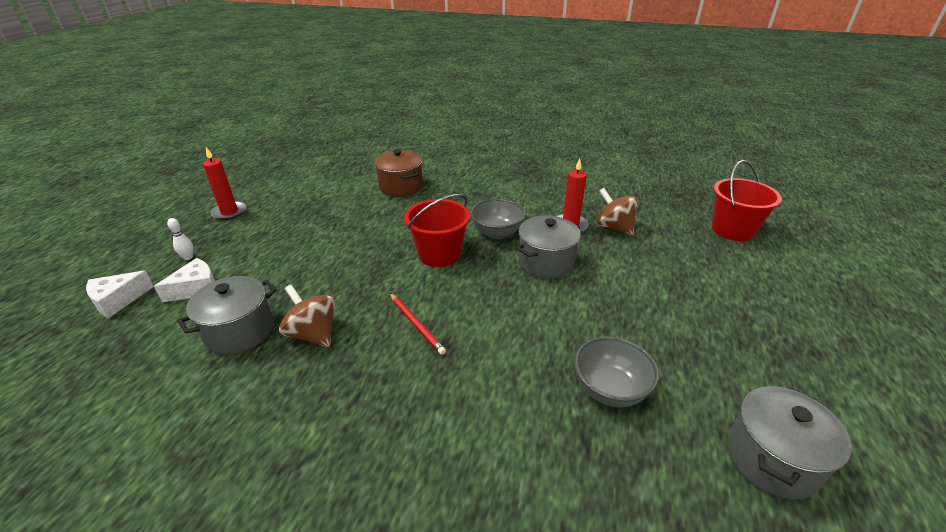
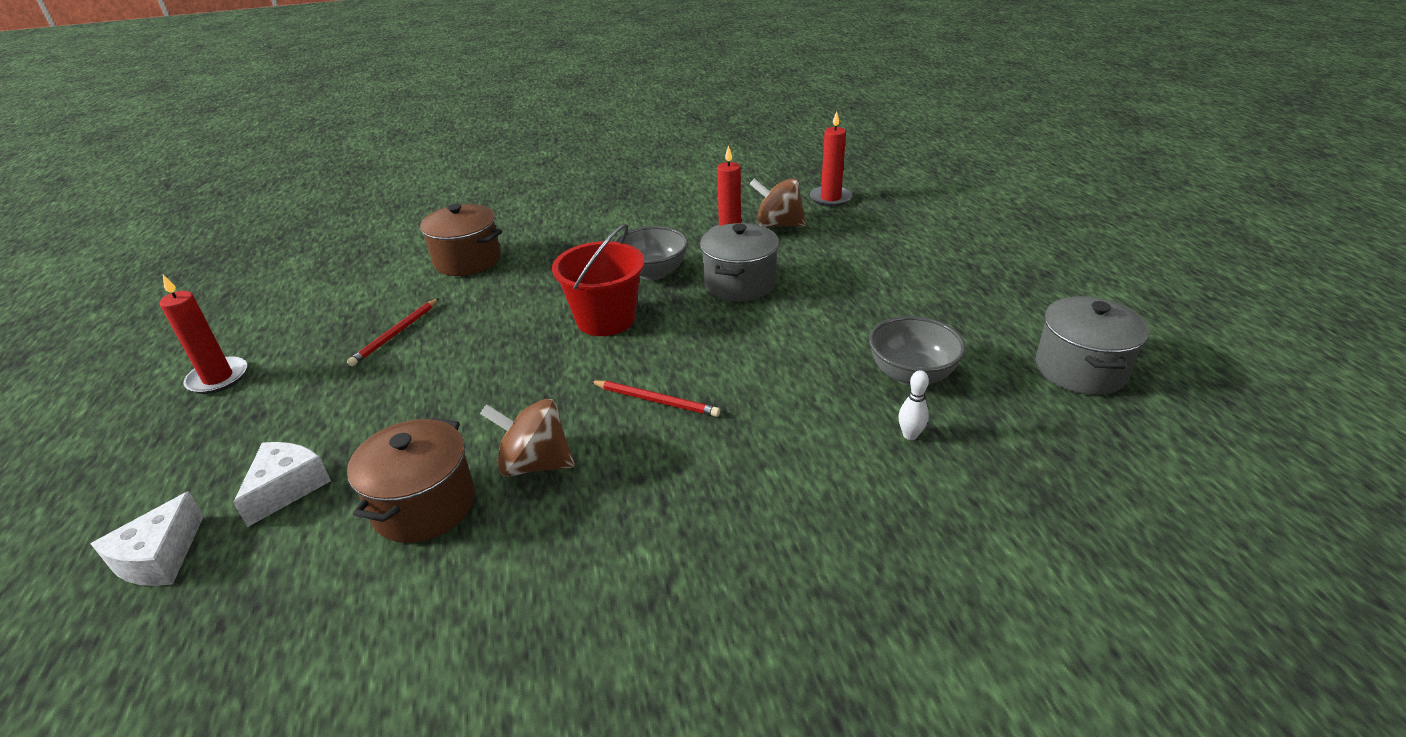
camera: 30 degrees left, 0 degrees up
white bowling pin [167,218,193,260] -> white bowling pin moved to [898,370,929,440]
grey pot [177,276,277,355] -> brown pot [347,418,475,543]
red bucket [712,160,782,241] -> none
none -> red pencil [347,298,439,366]
none -> red candle [810,111,853,207]

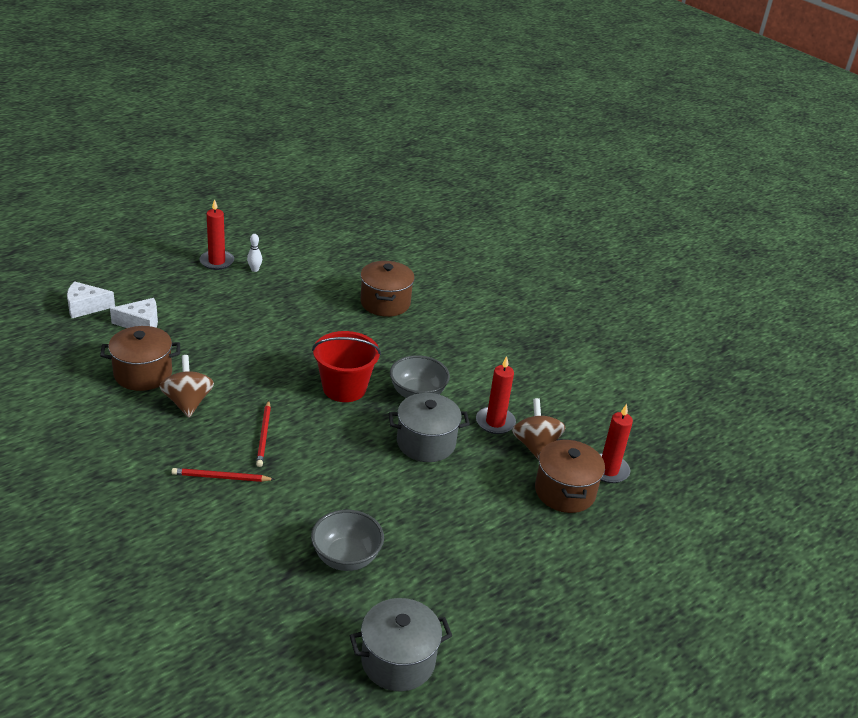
camera: 60 degrees right, 0 degrees up
red pencil [347,298,439,366] -> red pencil moved to [171,468,275,482]
white bowling pin [898,370,929,440] -> white bowling pin moved to [247,234,262,272]
none -> brown pot [535,439,605,513]

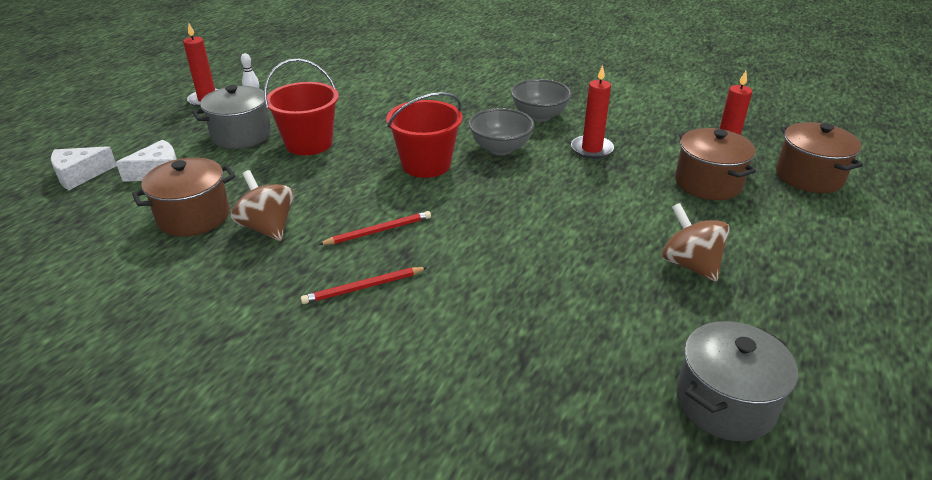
camera: 20 degrees left, 0 degrees up
red pencil [256,400,271,467] -> red pencil turned 90 degrees counterclockwise [318,211,431,245]
grey bowl [311,510,384,571] -> grey bowl moved to [511,79,572,122]
brown pot [360,261,415,317] -> brown pot moved to [776,122,863,193]
grey pot [389,393,470,462] -> grey pot moved to [192,85,271,149]
brown spinning top [512,398,566,460] -> brown spinning top moved to [662,203,730,282]
none -> red bucket [264,59,339,155]

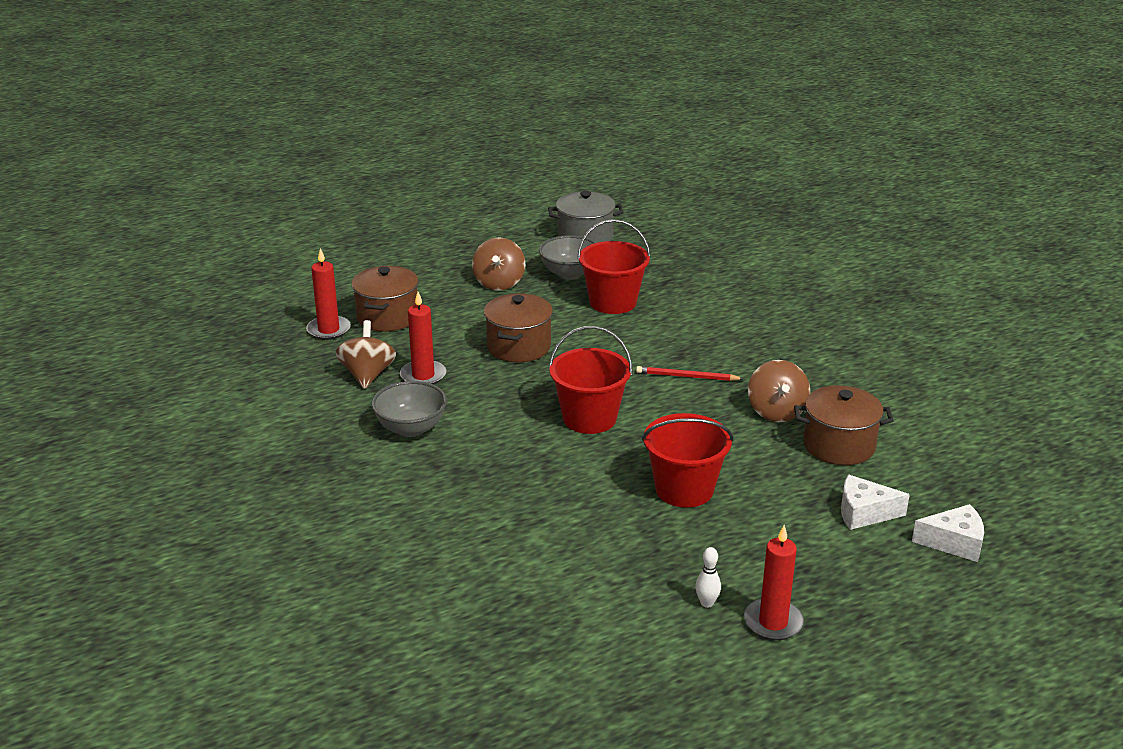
camera: 145 degrees left, 5 degrees down
grey pot [192,85,271,149] -> none
red pencil [301,267,428,304] -> none
grey bowl [469,108,534,155] -> grey bowl moved to [539,235,597,280]
brown pot [776,122,863,193] -> brown pot moved to [484,293,553,362]
none -> brown spinning top [336,320,396,389]
none -> red bucket [577,219,651,314]

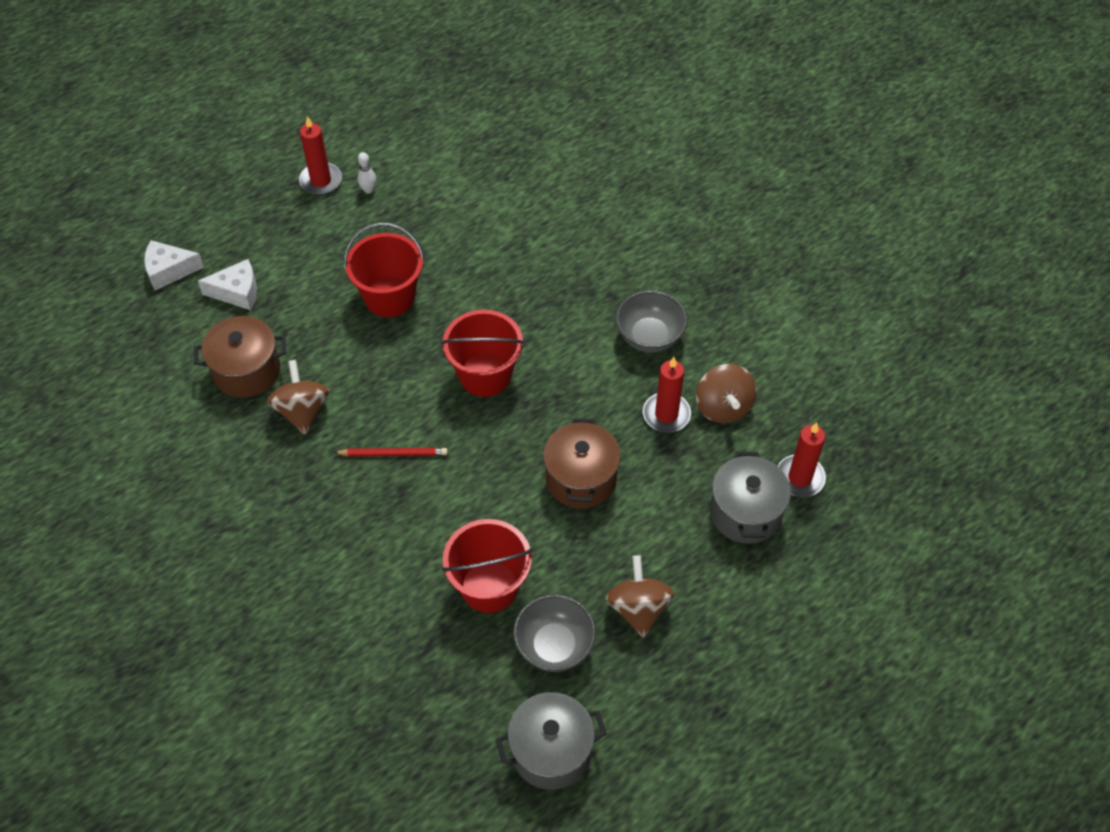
camera: 170 degrees right, 25 degrees up
brown pot [352,266,418,332] -> grey pot [710,452,791,544]

